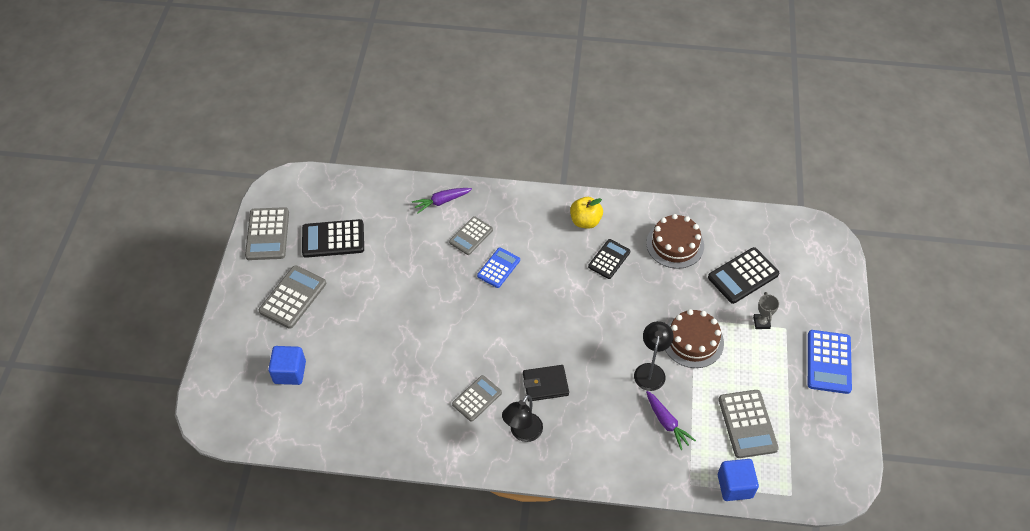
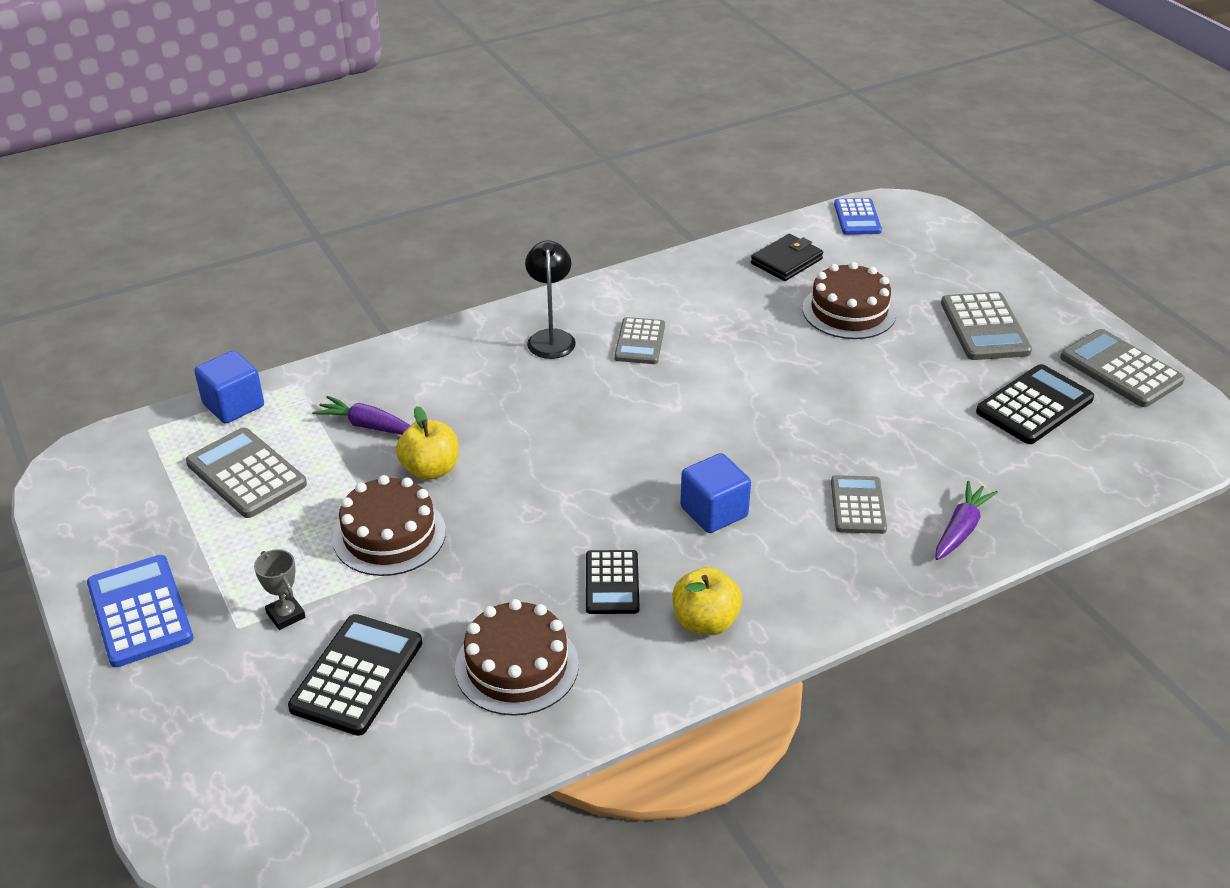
camera: 145 degrees right, 15 degrees down
blue cube [268,346,306,385] -> blue cube moved to [680,453,751,533]
blue calculator [477,248,520,288] -> blue calculator moved to [834,198,882,235]
black wallet [523,365,569,401] -> black wallet moved to [751,234,823,281]
black lamp [634,321,673,391] -> yellow apple [396,406,458,480]
none -> brown cake [802,262,896,339]

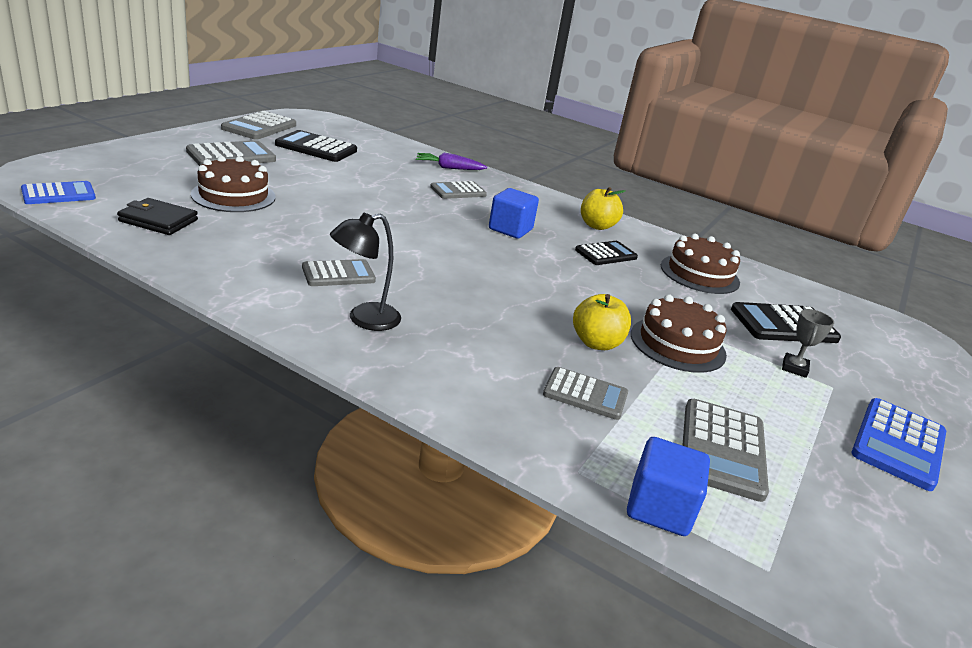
camera: 125 degrees left, 10 degrees down
purple carrot [312,396,411,435] -> grey calculator [543,367,628,420]

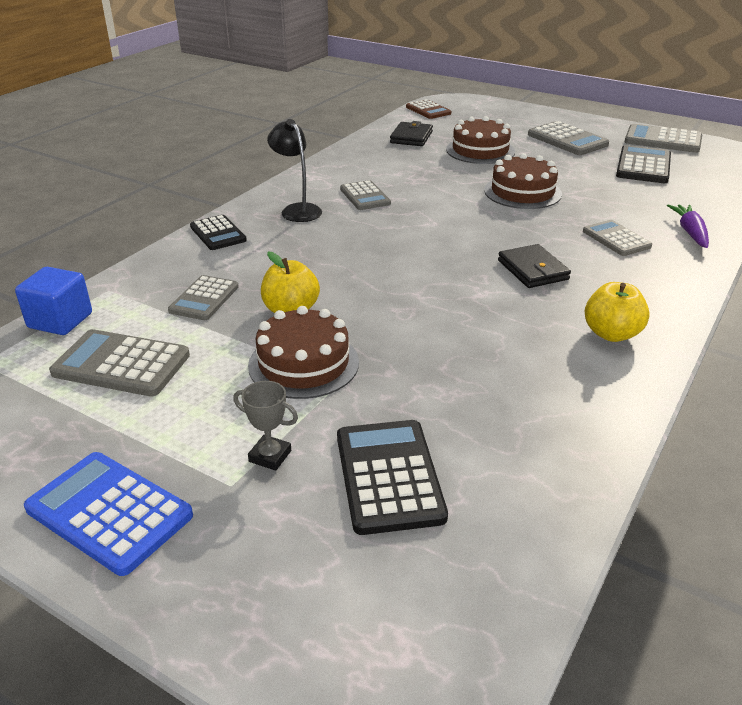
camera: 95 degrees right, 5 degrees up
blue calculator [21,181,96,204] -> brown calculator [406,99,451,119]
blue cube [489,188,539,239] -> black wallet [498,244,571,288]
black calculator [575,241,638,265] -> black calculator moved to [190,215,247,250]
brown cake [661,234,740,294] -> brown cake moved to [484,153,562,209]

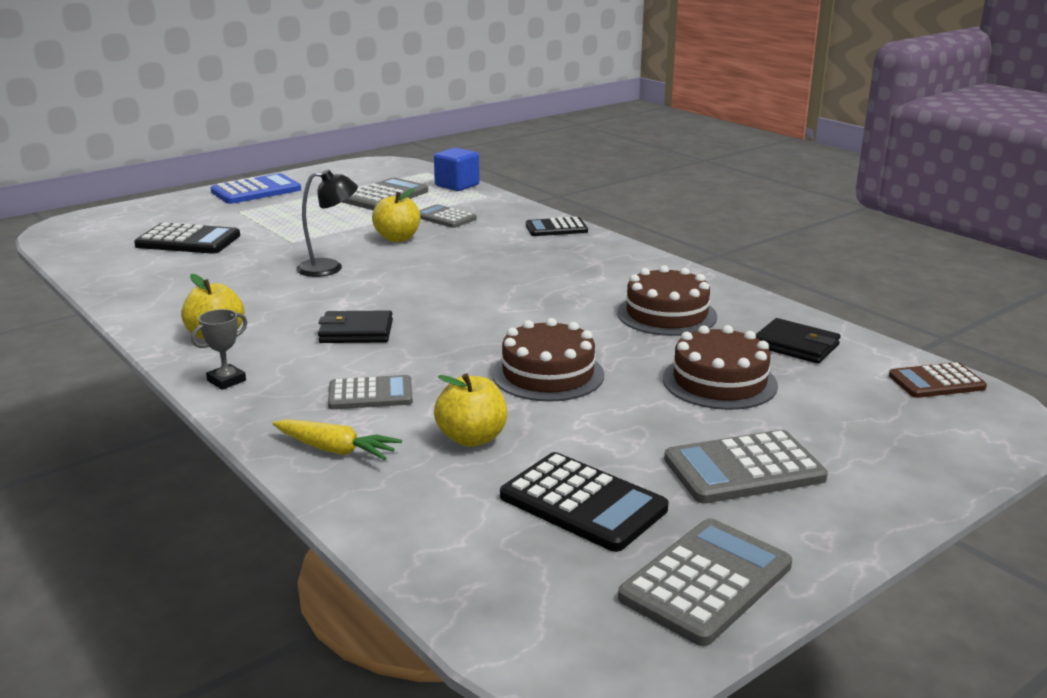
camera: 110 degrees right, 10 degrees down
grey trophy [233,381,298,471] -> grey trophy moved to [191,309,247,390]
brown cake [248,306,359,399] -> brown cake moved to [617,265,717,336]
black lamp [267,119,322,222] -> black lamp moved to [296,169,358,277]
grey calculator [340,180,391,210] -> none
purple carrot [667,204,709,248] -> yellow carrot [272,419,402,460]
none -> yellow apple [434,373,507,447]

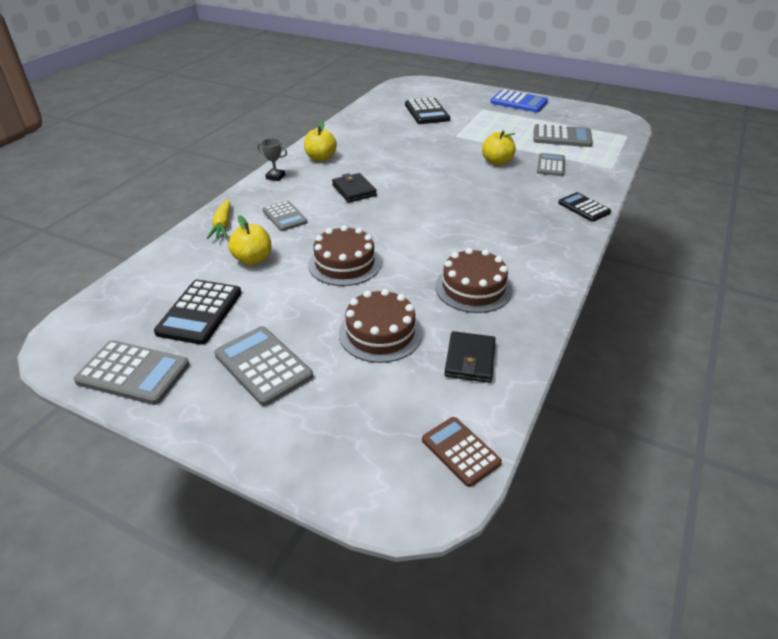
camera: 65 degrees right, 15 degrees up
black lamp [296,169,358,277] -> none
blue cube [434,148,480,191] -> none

